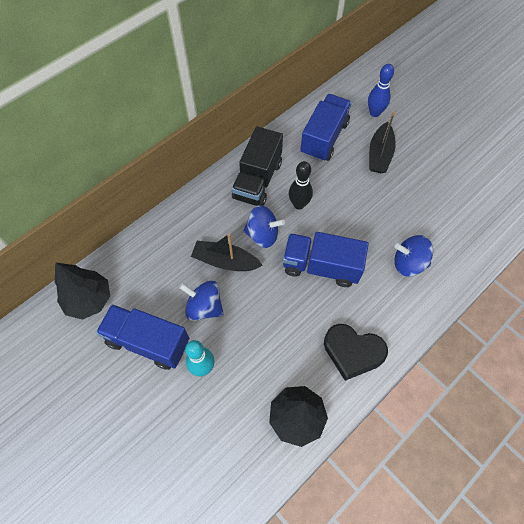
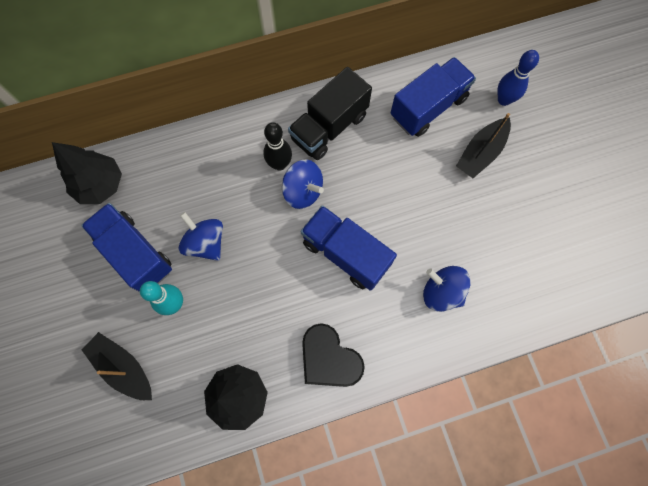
camera: 25 degrees right, 10 degrees up
black boat [191,234,263,271] -> black boat moved to [82,332,152,400]
black bowling pin [289,161,313,210] -> black bowling pin moved to [263,122,292,171]

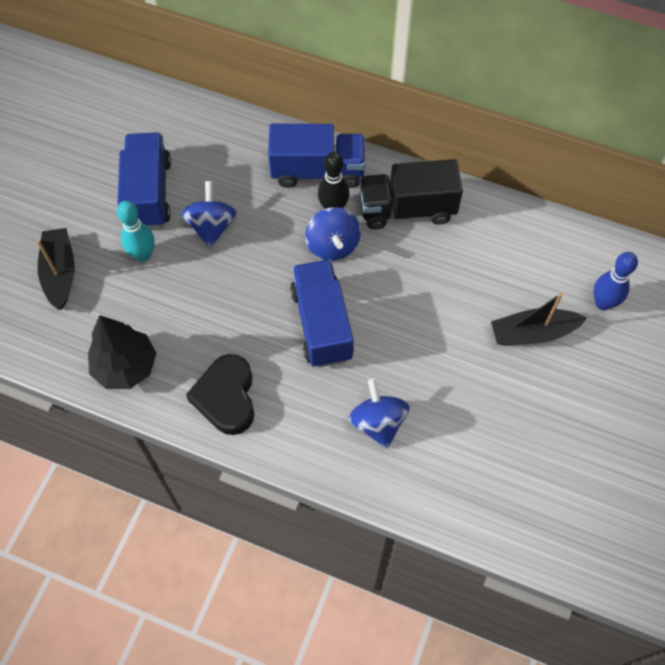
camera: 40 degrees right, 10 degrees down
black tree [52,142,122,204] -> none
blue truck [391,57,476,137] -> blue truck moved to [268,124,365,188]

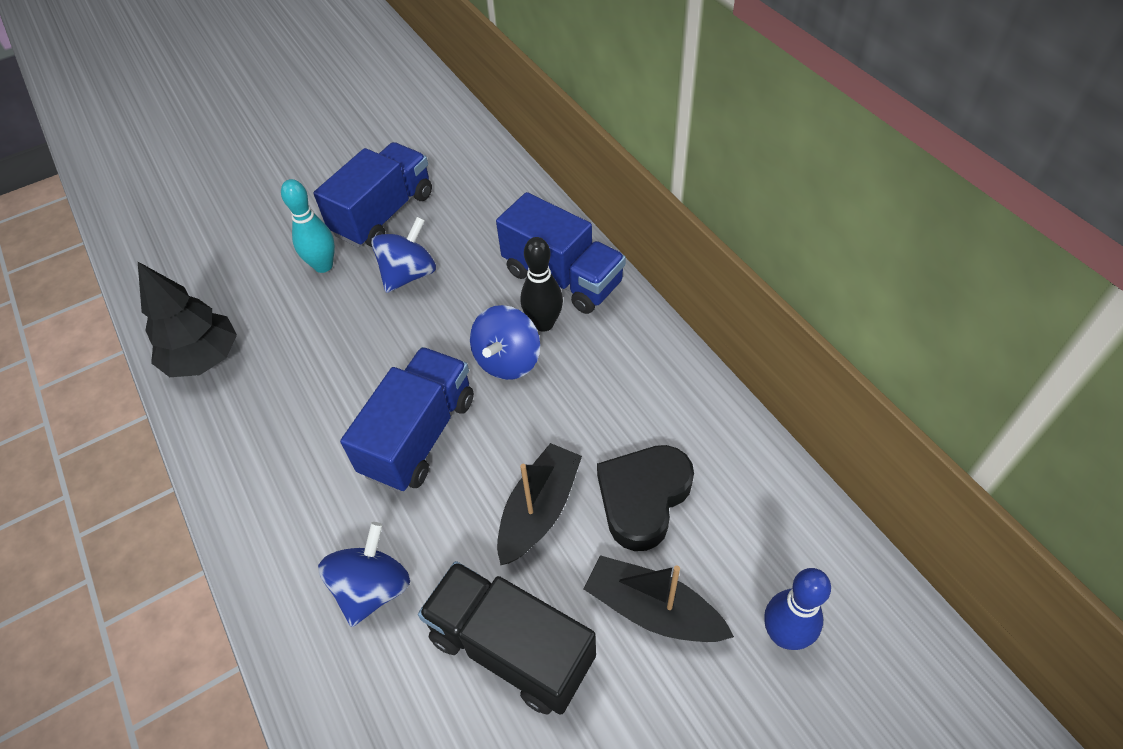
camera: 40 degrees right, 10 degrees down
black boat [37,228,75,310] -> black boat moved to [497,443,582,565]
black heart [186,354,255,435] -> black heart moved to [597,445,694,551]
black truck [359,159,463,230] -> black truck moved to [418,561,596,715]

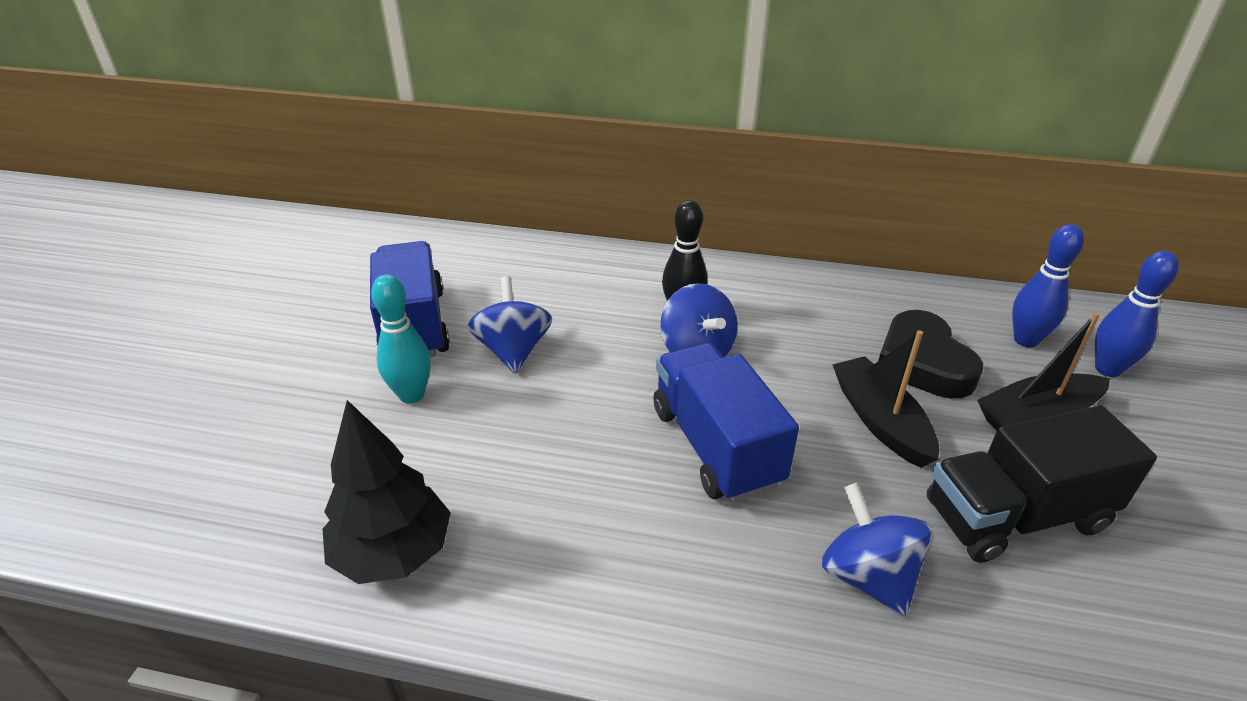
camera: 50 degrees left, 15 degrees down
blue truck [496,192,626,314] -> none
none -> blue bowling pin [1012,224,1084,348]

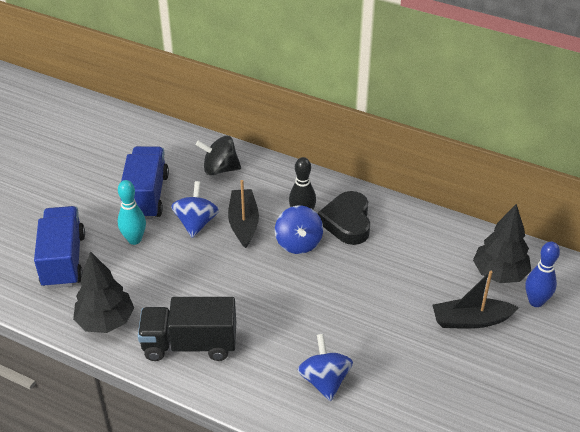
camera: 15 degrees right, 5 degrees up
blue truck [654,343,799,502] -> blue truck moved to [34,206,85,289]
black boat [832,330,939,468] -> black boat moved to [228,180,259,248]
black heart [878,310,983,399] -> black heart moved to [318,191,370,245]
black truck [927,406,1157,563] -> black truck moved to [138,297,236,361]
blue bowling pin [1012,224,1084,348] -> black tree [473,204,531,283]
none -> black spinning top [196,136,241,176]

